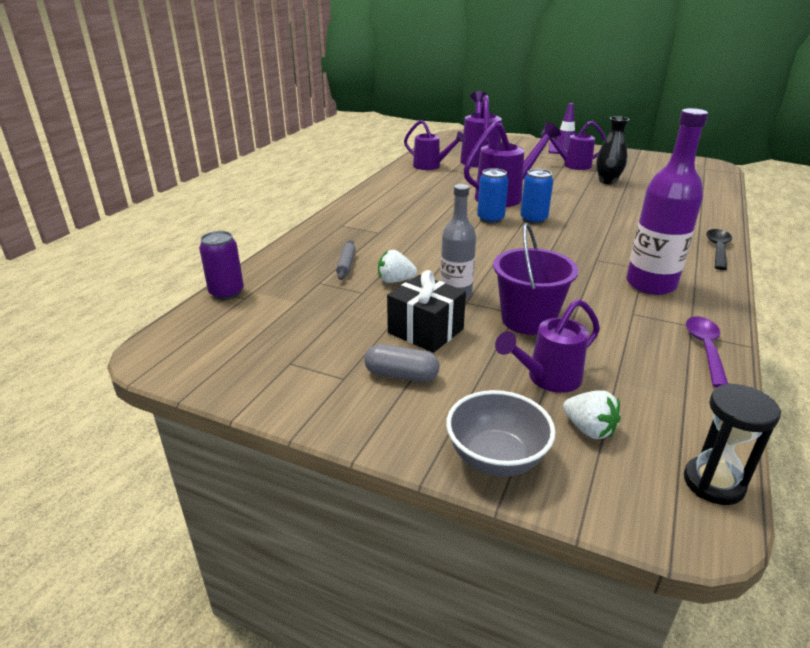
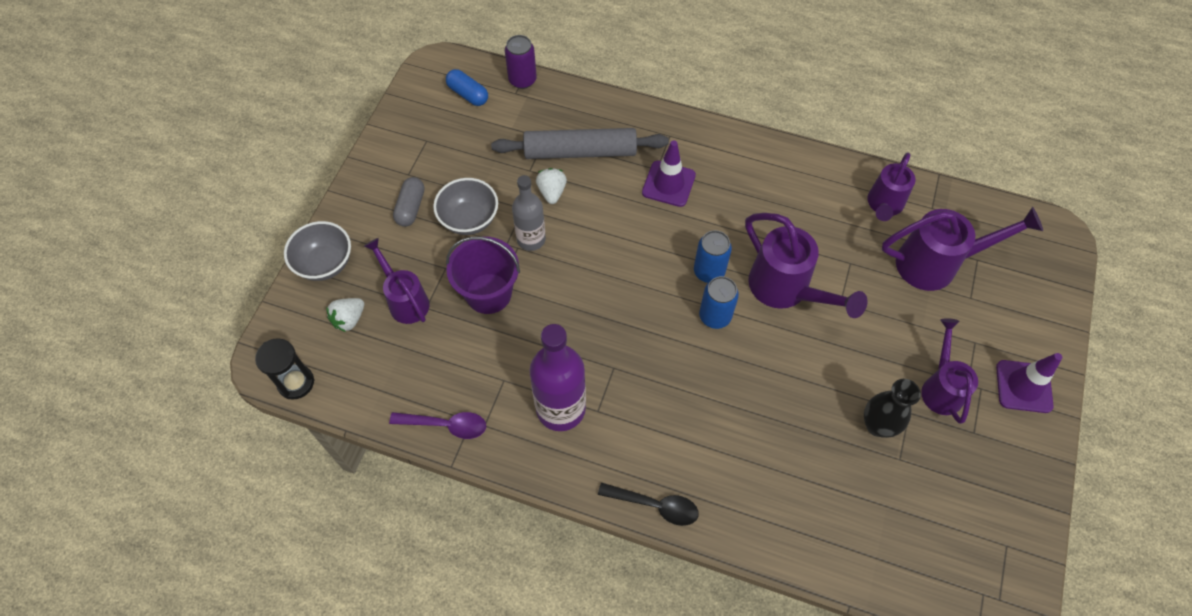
camera: 85 degrees right, 30 degrees up
grey rolling pin [336,240,356,280] -> grey rolling pin [491,128,669,159], size x2.29
black gift [387,270,466,353] -> grey bowl [433,178,498,235]
none -> blue capsule [446,69,488,106]
none -> purple traffic cone [642,140,696,207]

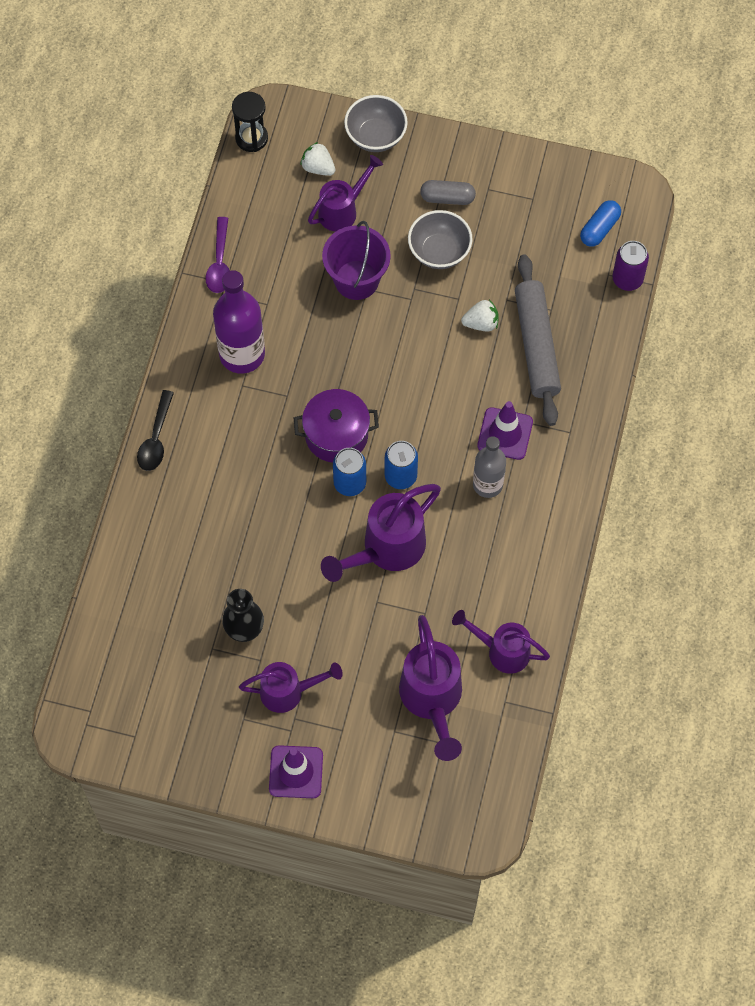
camera: 85 degrees right, 5 degrees up
grey bottle [512,175,546,251] -> grey bottle moved to [473,436,506,498]
none -> purple pot [294,389,379,463]

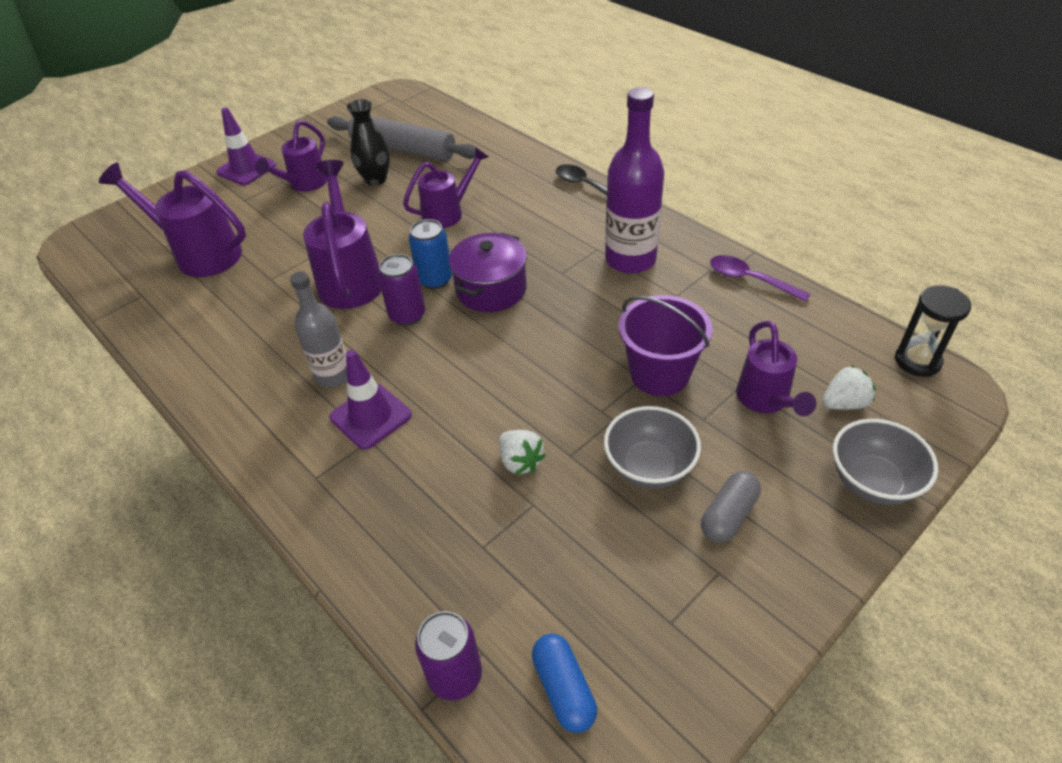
camera: 125 degrees right, 20 degrees down
blue can [384,441,418,489] -> purple can [378,254,425,326]
purple watering can [452,610,550,674] -> purple watering can moved to [403,147,489,228]
white strawberry [461,300,498,331] -> white strawberry turned 60 degrees counterclockwise [499,430,546,475]
grey rolling pin [515,254,561,426] -> grey rolling pin moved to [327,116,475,161]

